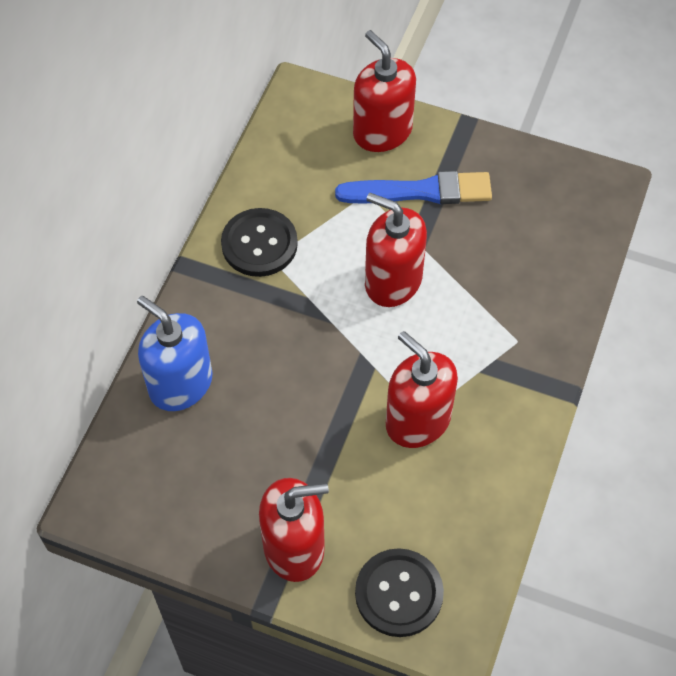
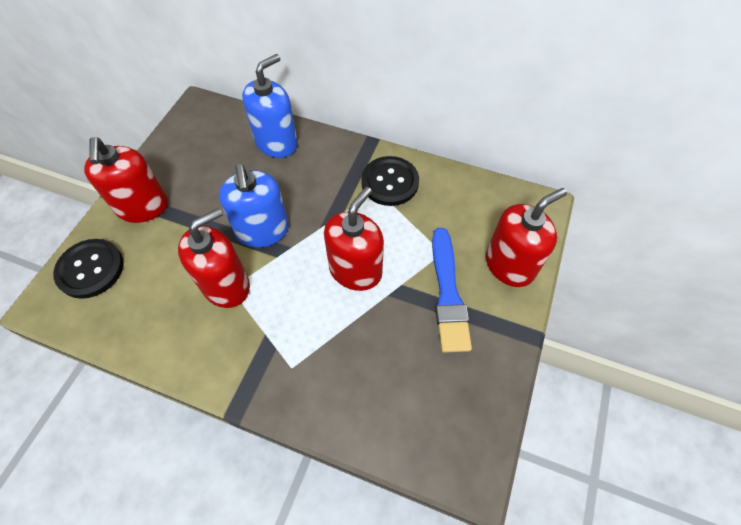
camera: 90 degrees right, 0 degrees up
none -> blue soap dispenser [219,164,289,248]

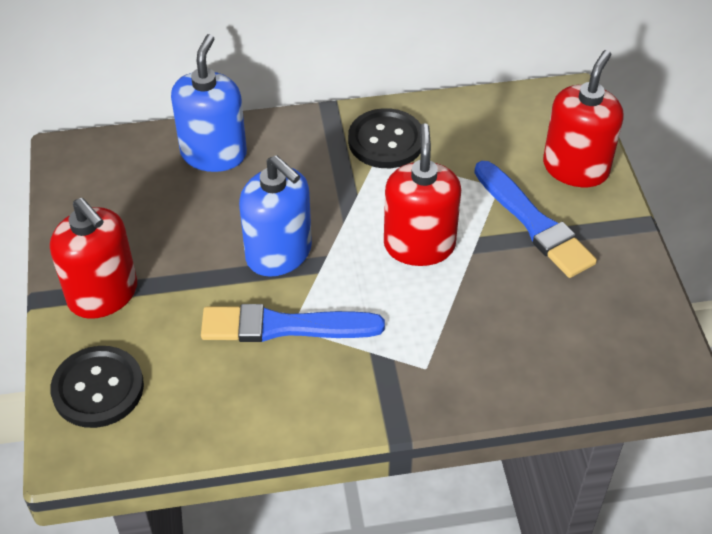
camera: 30 degrees left, 10 degrees down
red soap dispenser [178,208,250,308] -> blue brush [201,304,385,342]

